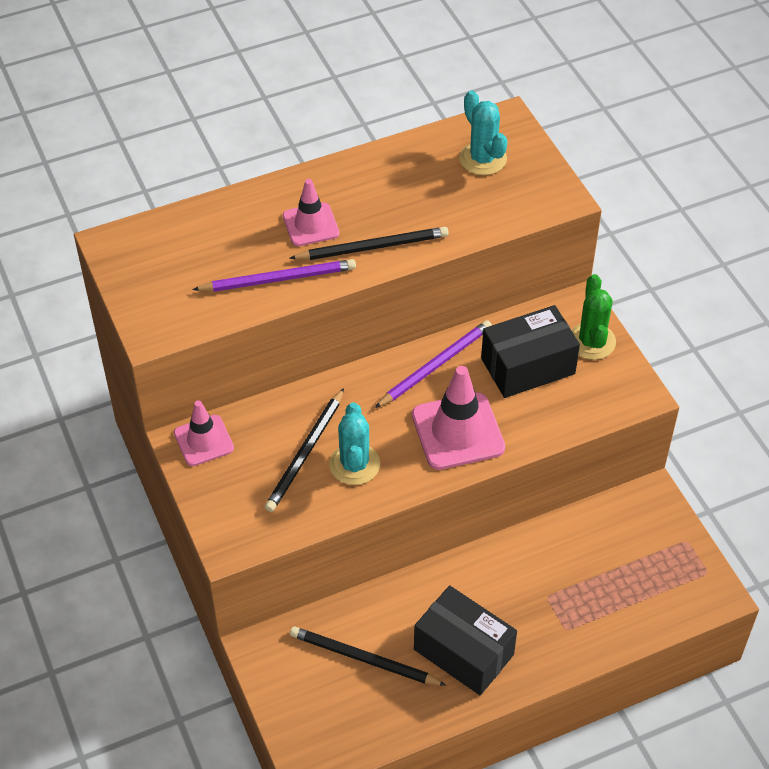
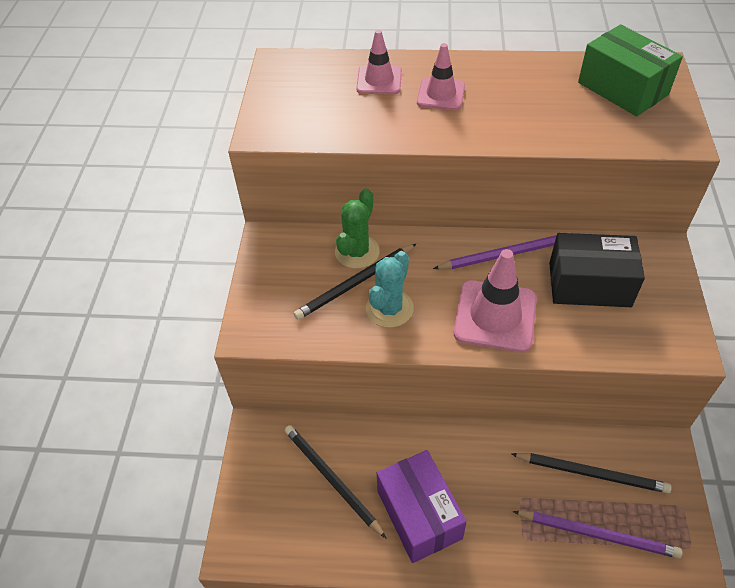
camera: 30 degrees right, 0 degrees up
pink traffic cone [174,400,234,466] -> pink traffic cone moved to [356,30,402,94]
purple pencil [192,259,356,292] -> purple pencil moved to [513,511,682,558]
black pencil [289,227,449,260] -> black pencil moved to [511,453,672,493]
black box [414,586,517,695] -> purple box [377,450,467,563]
turquoise cactus [459,90,507,175] -> green box [578,24,683,116]
green cactus [571,274,616,360] -> green cactus moved to [335,188,380,269]

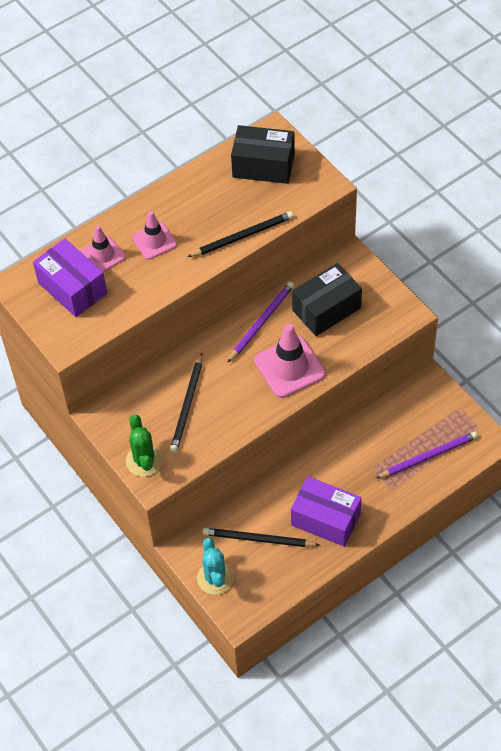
camera: 40 degrees left, 5 degrees up
green cactus [335,188,380,269] -> green cactus moved to [126,414,163,477]
turquoise cactus [366,251,414,328] -> turquoise cactus moved to [197,538,234,595]
black pencil [511,453,672,493] -> black pencil moved to [187,211,294,257]
green box [578,24,683,116] -> black box [231,125,295,184]
none -> purple box [33,239,107,317]

